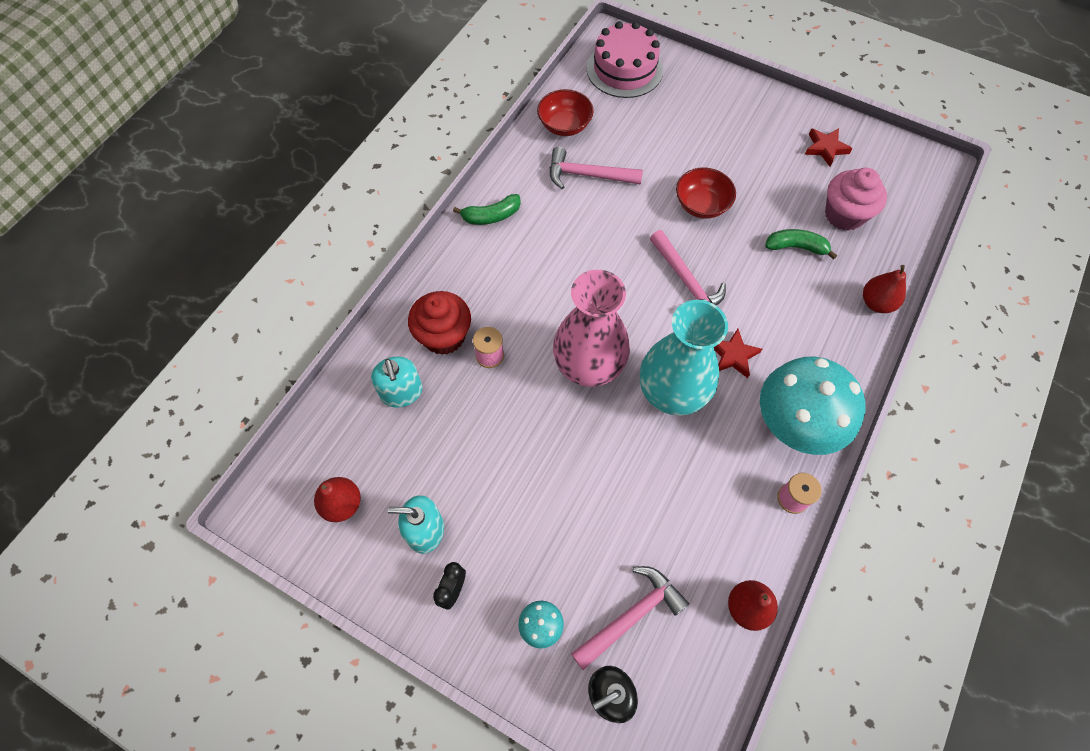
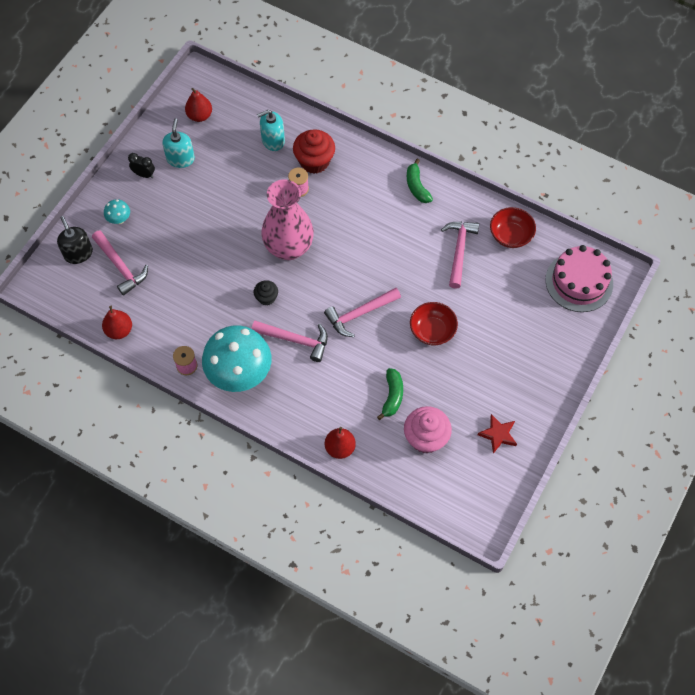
camera: 90 degrees right, 0 degrees up
turquoise vase [640,300,728,416] -> black cupcake [254,280,278,306]
red star [714,329,762,378] -> pink hammer [251,321,328,362]

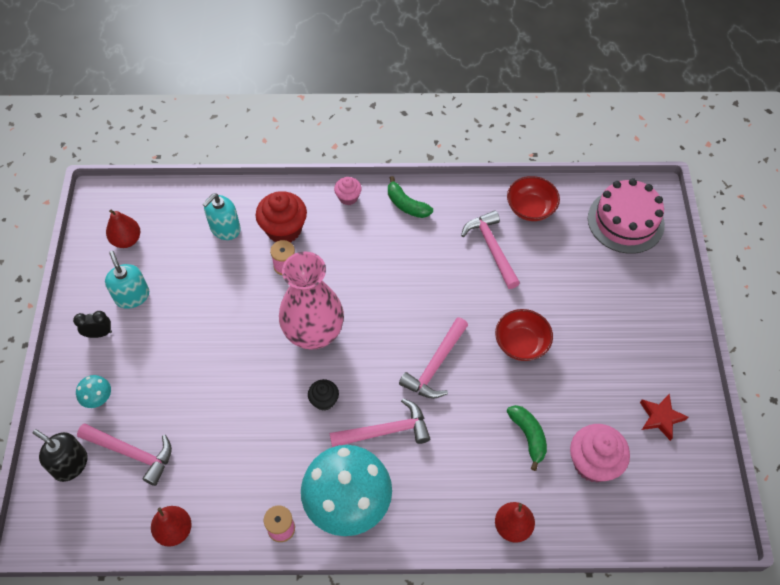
camera: 30 degrees left, 5 degrees down
none -> pink cupcake [334,177,362,205]

